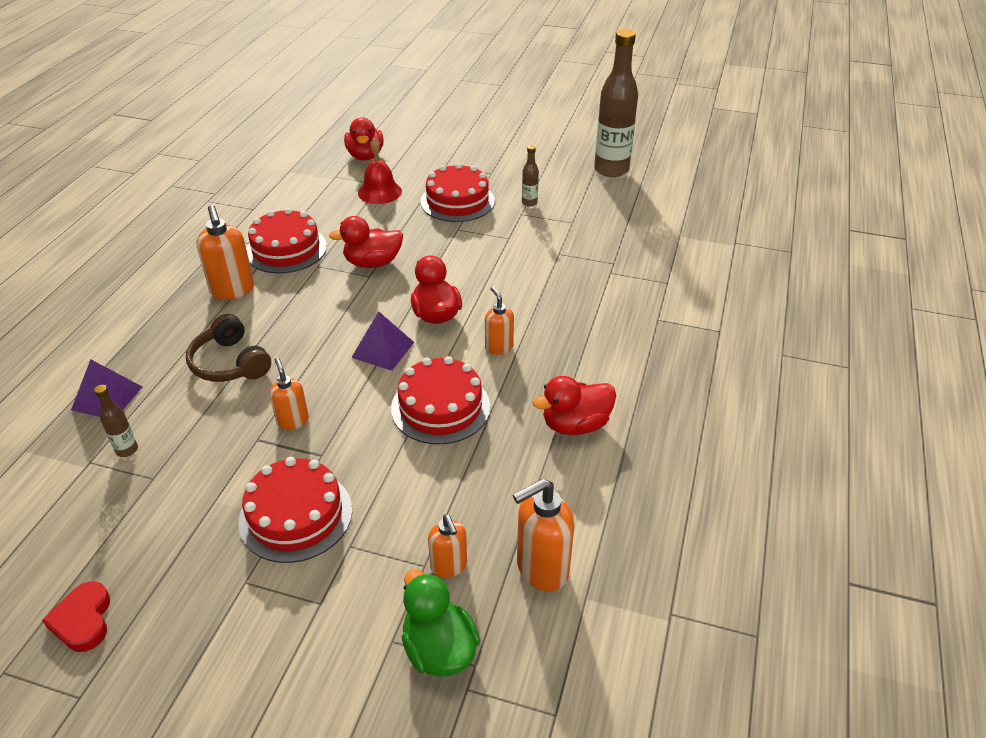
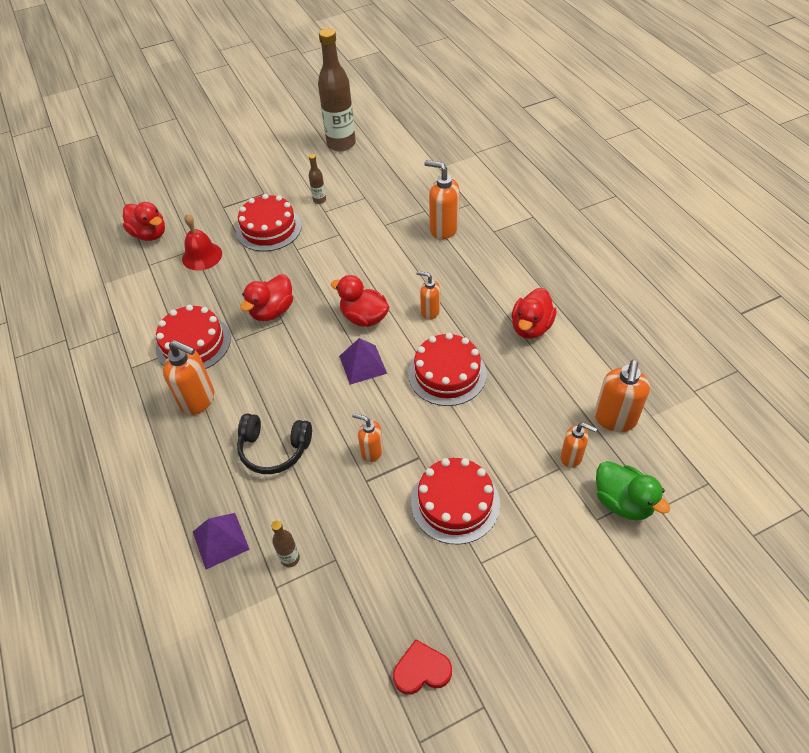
camera: 40 degrees left, 10 degrees up
red heart [42,581,110,652] -> red heart turned 135 degrees clockwise [393,639,452,695]
brown headphones [186,314,271,382] -> black headphones [237,413,312,474]
green duck [402,569,480,677] -> green duck turned 150 degrees counterclockwise [596,461,670,521]
none -> orange soap dispenser [424,160,460,239]

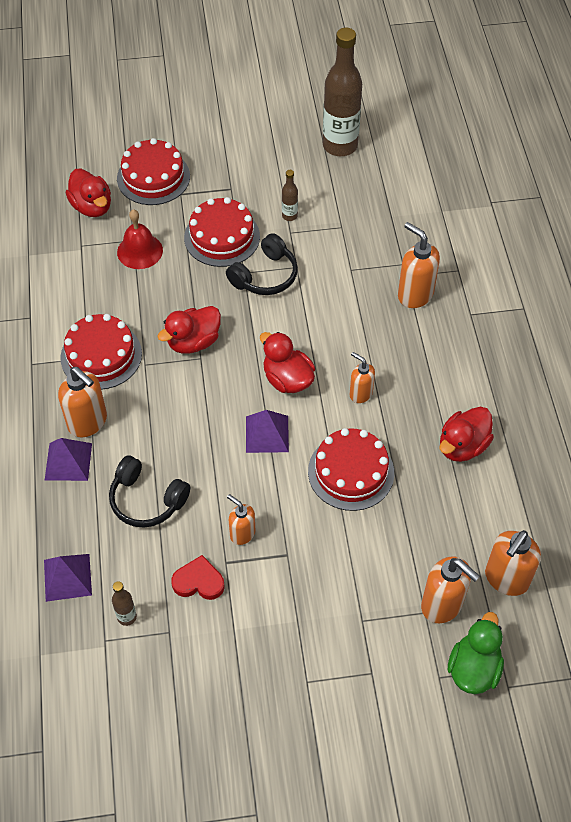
camera: 15 degrees right, 5 degrees up
red heart [393,639,452,695] -> red heart moved to [171,555,225,600]
red cake [411,458,500,544] -> red cake moved to [117,138,190,205]
orange soap dispenser [560,423,597,468] -> orange soap dispenser [421,556,480,623], size x1.62
green duck [596,461,670,521] -> green duck turned 135 degrees counterclockwise [448,612,504,694]
none -> purple pyramid [45,438,92,481]
none -> black headphones [226,233,298,295]

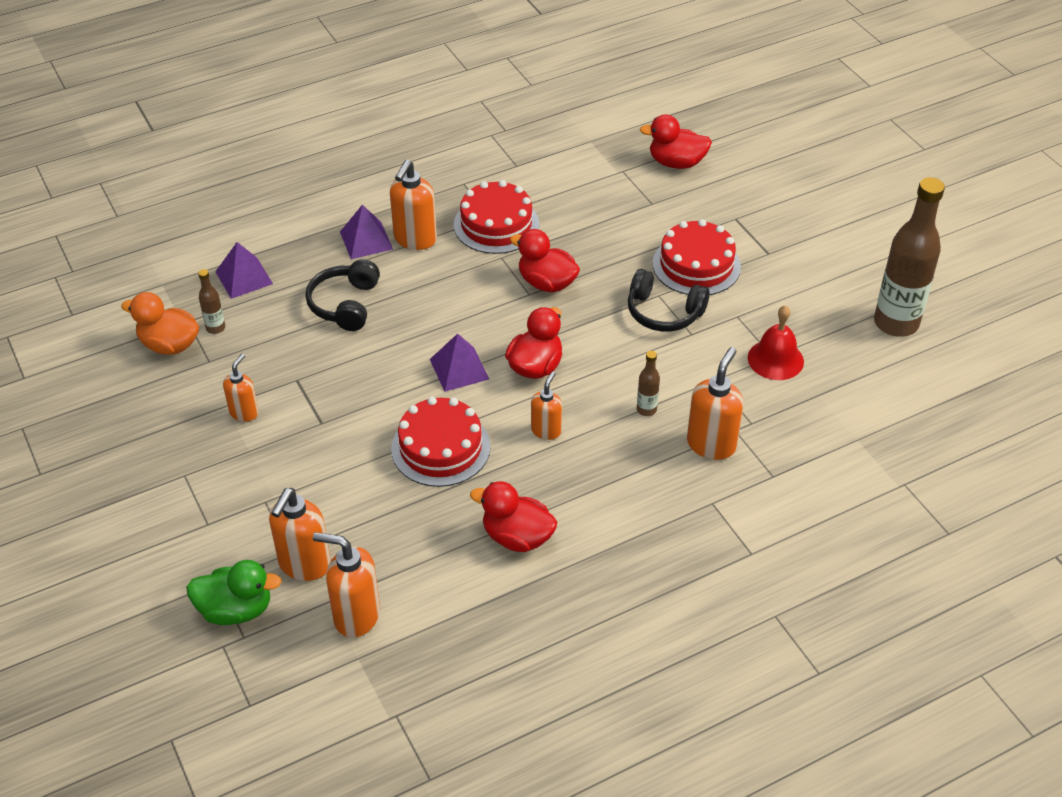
camera: 70 degrees right, 10 degrees down
red duck [66,169,111,217] -> red duck turned 60 degrees clockwise [640,114,712,169]
red cake [117,138,190,205] -> none
red bell [117,209,163,269] -> red bell moved to [748,305,804,380]
red heart [171,555,225,600] -> none
orange soap dispenser [227,494,255,545] -> orange soap dispenser moved to [223,354,259,422]
brown bottle [282,170,298,221] -> brown bottle moved to [637,351,660,416]
none -> orange duck [121,292,199,355]

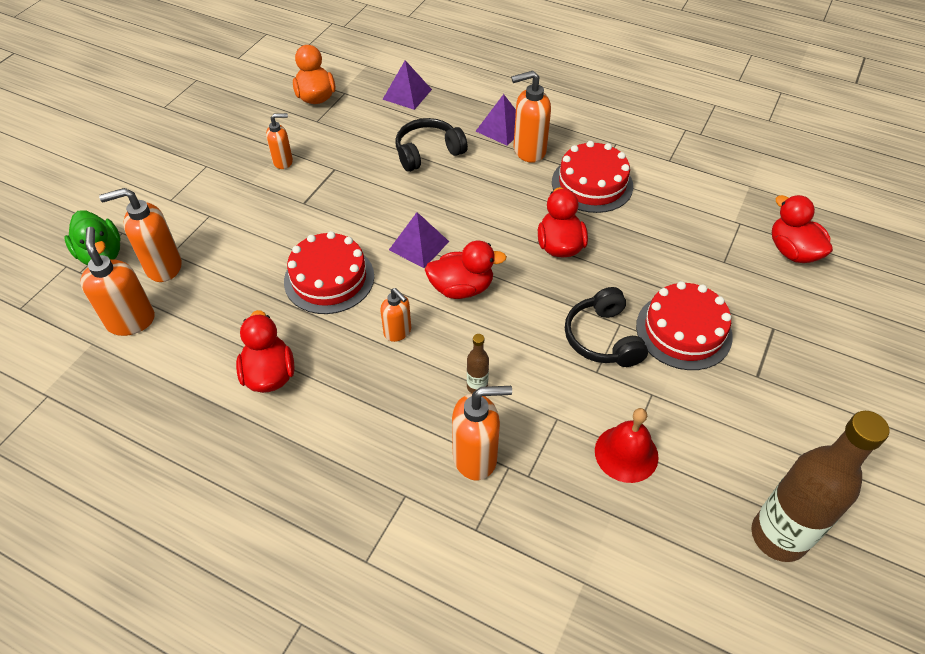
camera: 55 degrees right, 5 degrees up
brown bottle [198,269,225,334] -> none
orange soap dispenser [531,371,562,440] -> orange soap dispenser turned 60 degrees clockwise [380,288,411,342]

